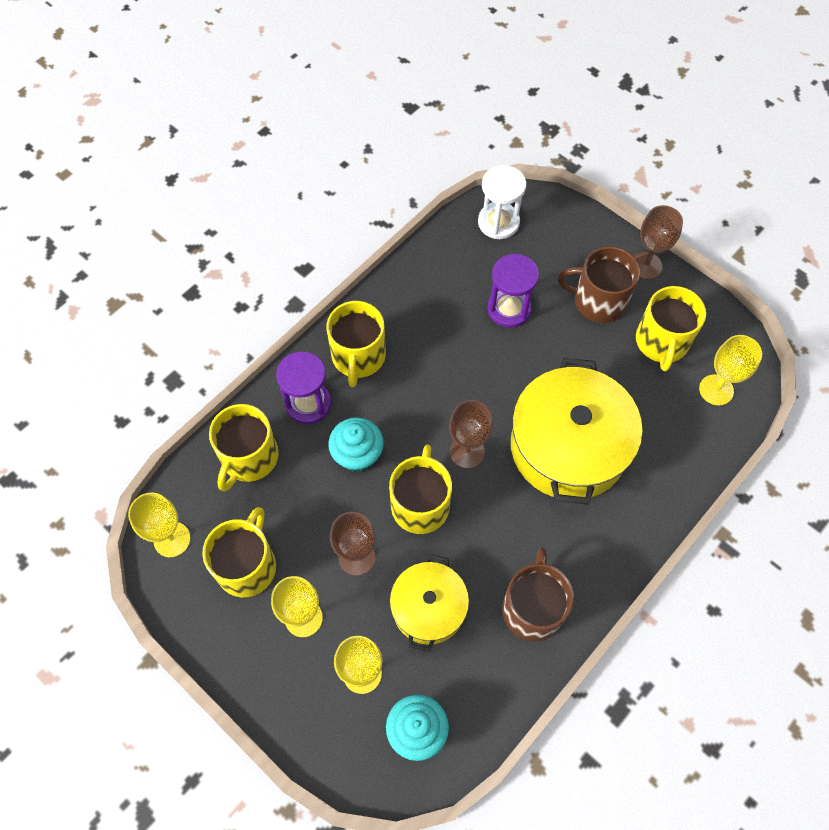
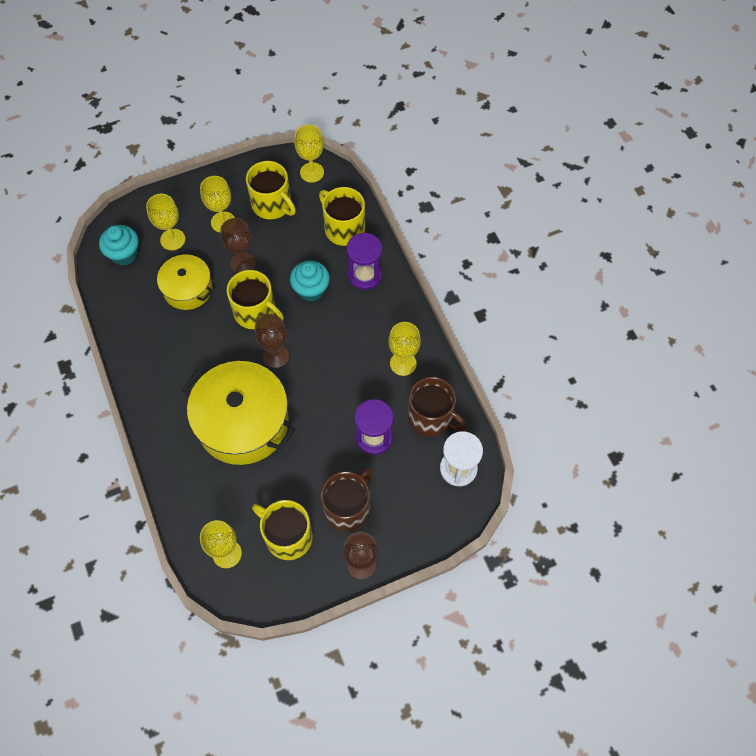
camera: 115 degrees right, 0 degrees up
yellow mug [326,301,386,387] -> none
brown mug [502,548,574,642] -> brown mug moved to [408,377,467,437]
none -> yellow goblet [388,322,421,376]

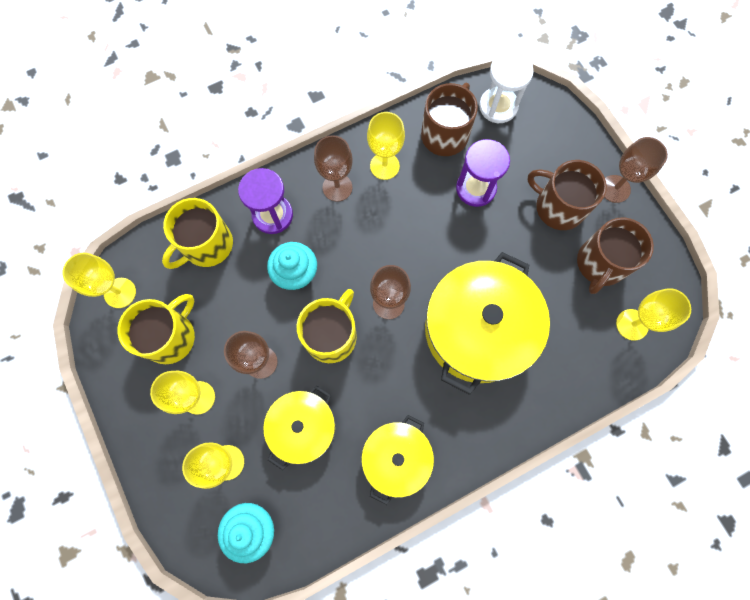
camera: 95 degrees left, 10 degrees up
yellow mug [252,500,313,560] -> brown mug [577,217,654,294]
none -> brown goblet [314,135,353,202]
none -> yellow pot [361,415,434,505]

